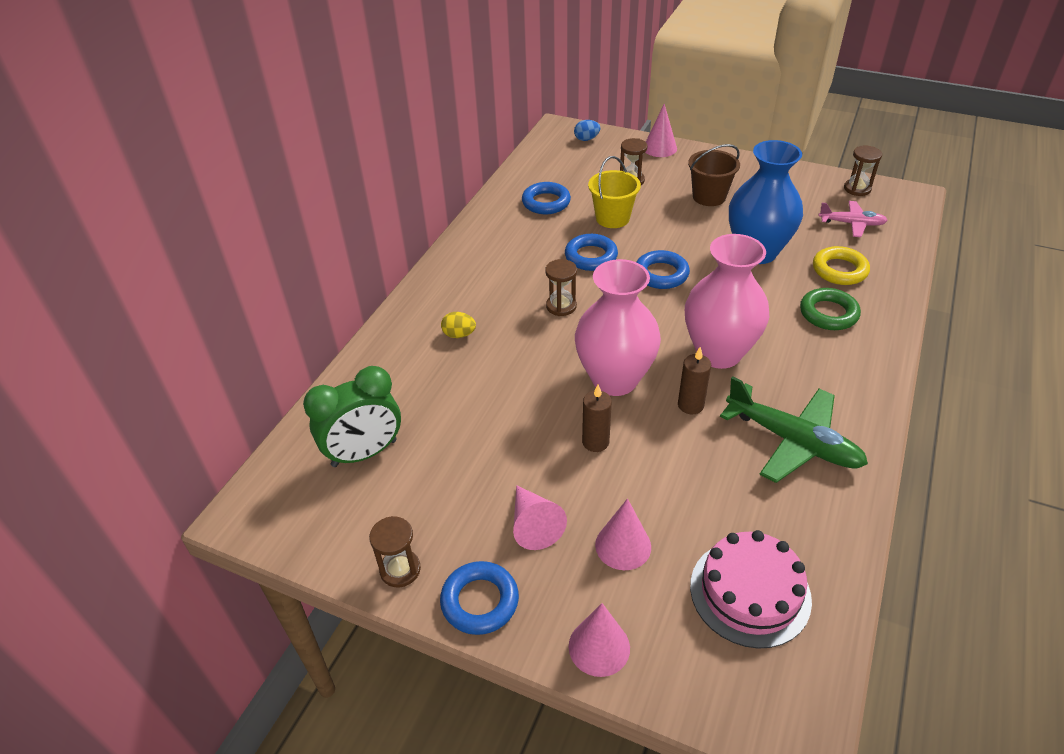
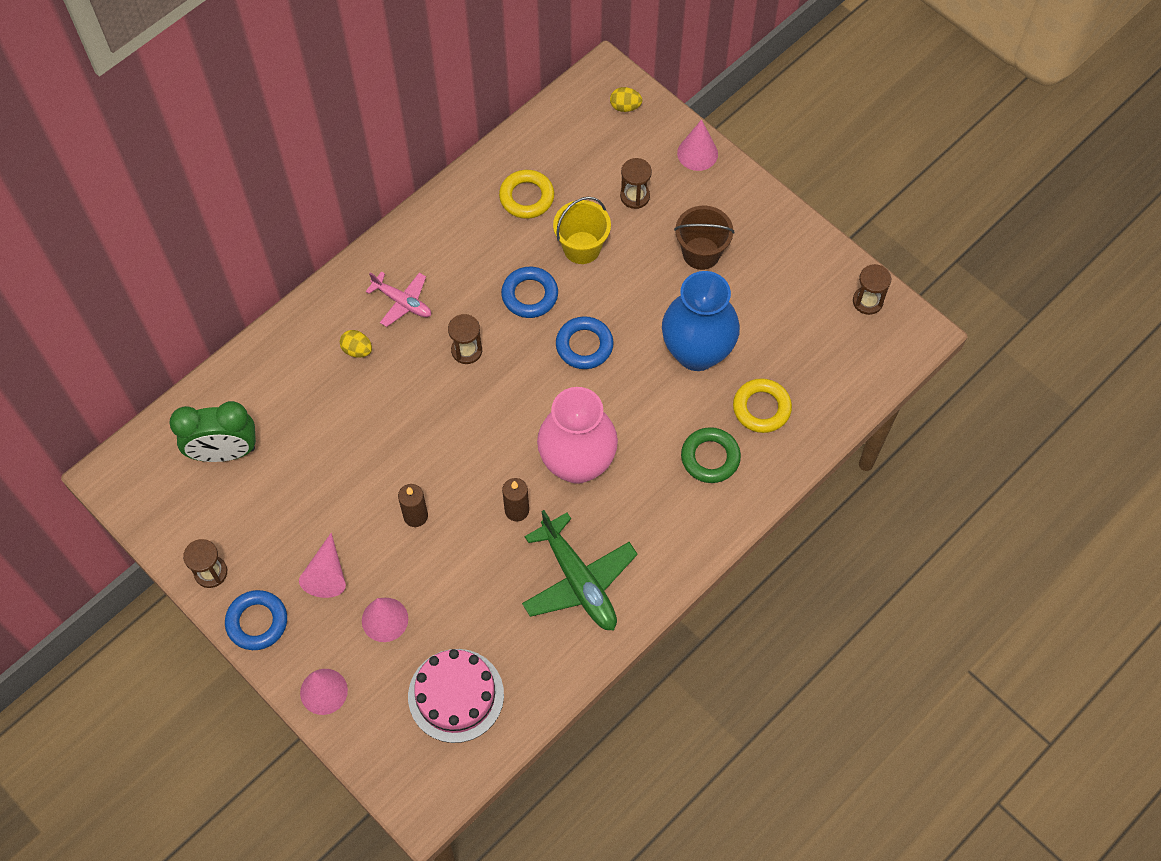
camera: 20 degrees right, 20 degrees up
blue ring [522,182,571,214] -> yellow ring [499,170,554,219]
blue egg [574,120,600,141] -> yellow egg [610,87,642,112]
pink vase [575,259,661,396] -> none
pink plane [818,201,888,237] -> pink plane moved to [366,271,431,327]

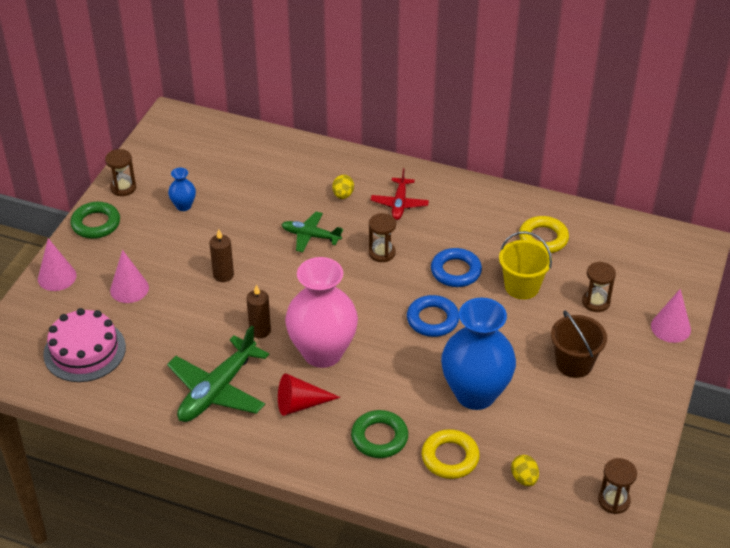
camera: 65 degrees right, 20 degrees down
green clock [169,401,256,462] -> none
blue ring [225,590,287,650] -> green ring [71,202,120,239]
pink cone [299,533,346,598] -> none
pink plane [366,271,431,327] -> red plane [371,168,429,220]
yellow egg [610,87,642,112] -> yellow egg moved to [511,455,539,486]
none -> blue vase [168,168,196,211]
none -> red cone [278,373,340,416]
none -> green plane [281,212,343,252]

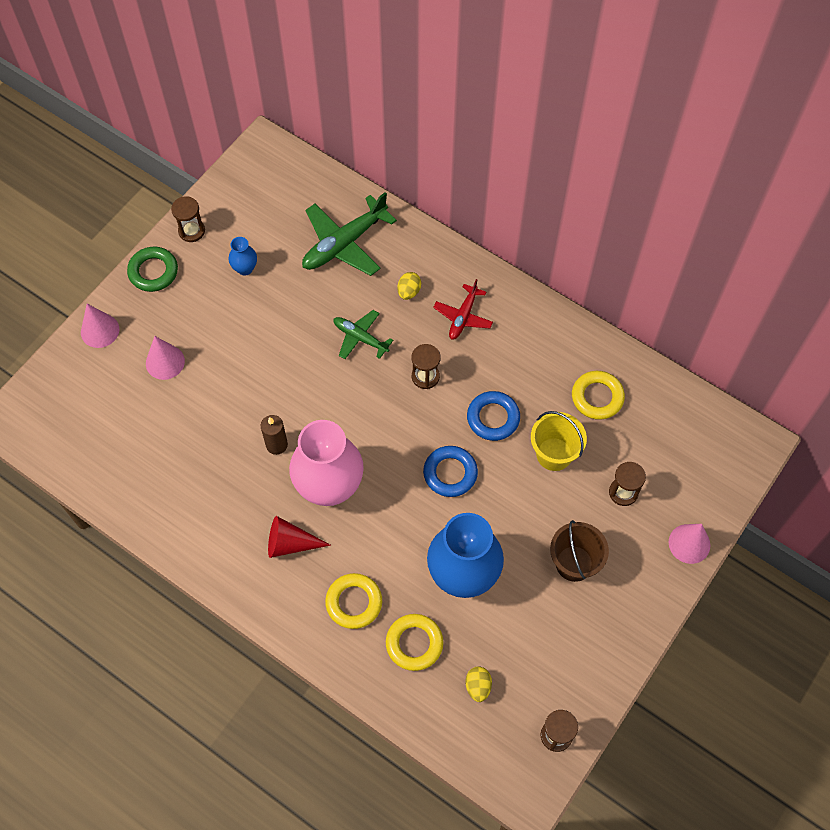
camera: 15 degrees right, 20 degrees up
pink cake [43,308,126,382] -> none
green plane [167,326,269,422] -> green plane moved to [302,192,397,276]
brown candle [209,229,234,282] -> none
green ring [351,410,408,458] -> yellow ring [325,573,382,629]

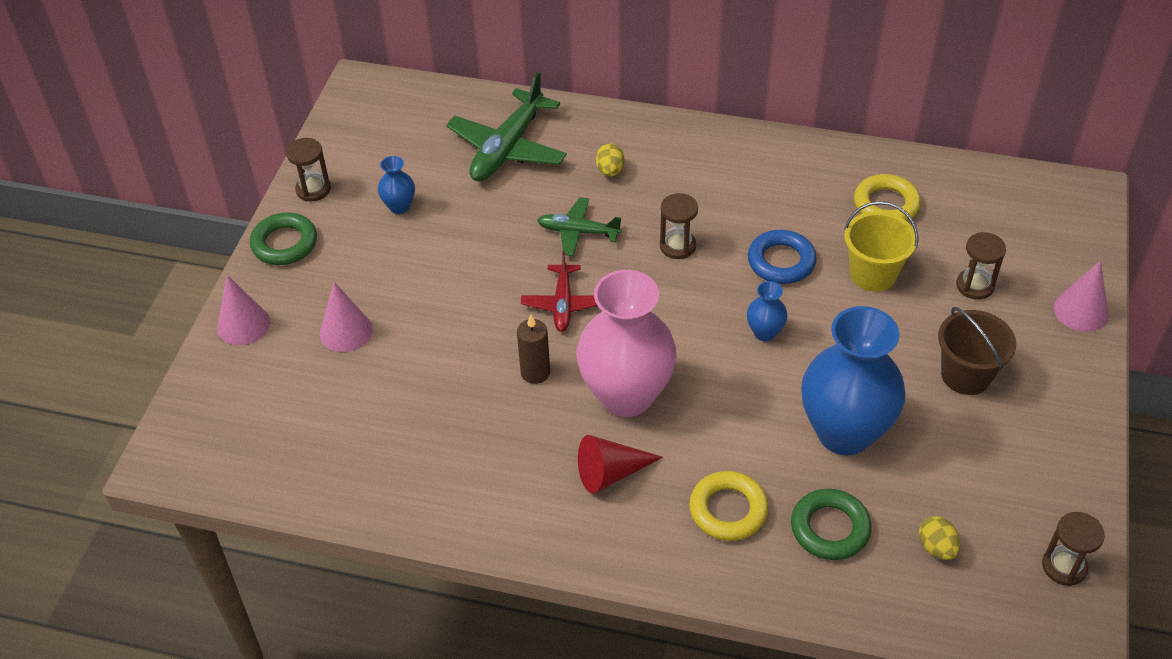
camera: 20 degrees left, 15 degrees down
yellow ring [386,614,444,671] -> green ring [791,489,872,560]
blue ring [423,446,478,497] -> blue vase [747,281,788,341]
red plane [433,279,493,340] -> red plane moved to [521,251,597,332]

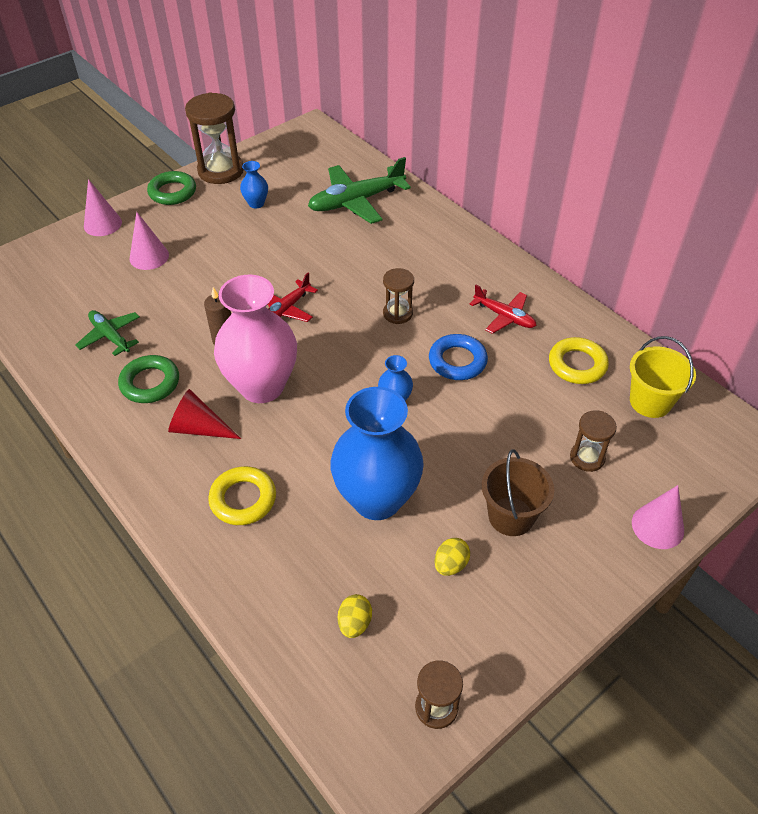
camera: 35 degrees right, 0 degrees up
brown hourglass [286,138,331,202] -> brown hourglass [185,92,244,184], size x1.82
green plane [537,197,622,256] -> green plane moved to [75,310,140,356]
yellow egg [596,143,624,177] -> yellow egg moved to [435,538,470,576]
green ring [791,489,872,560] -> green ring moved to [118,355,179,403]
yellow bucket [844,201,919,292] -> yellow bucket moved to [630,336,696,418]
none -> red plane [470,285,537,334]

